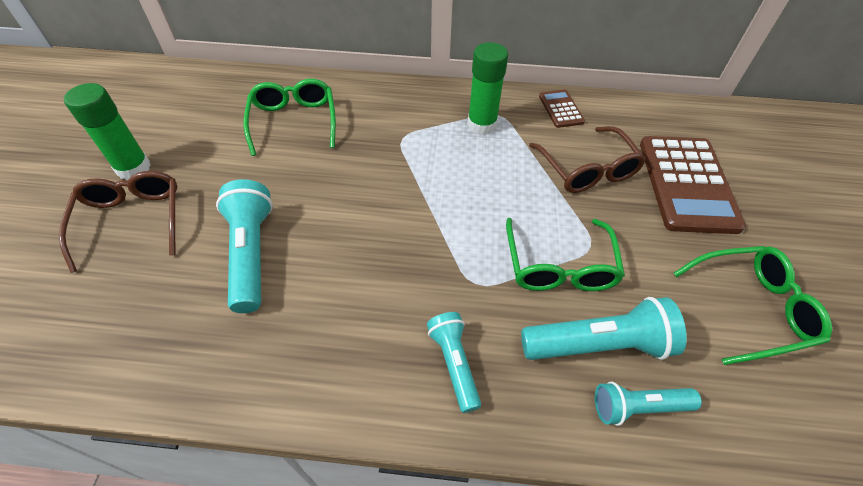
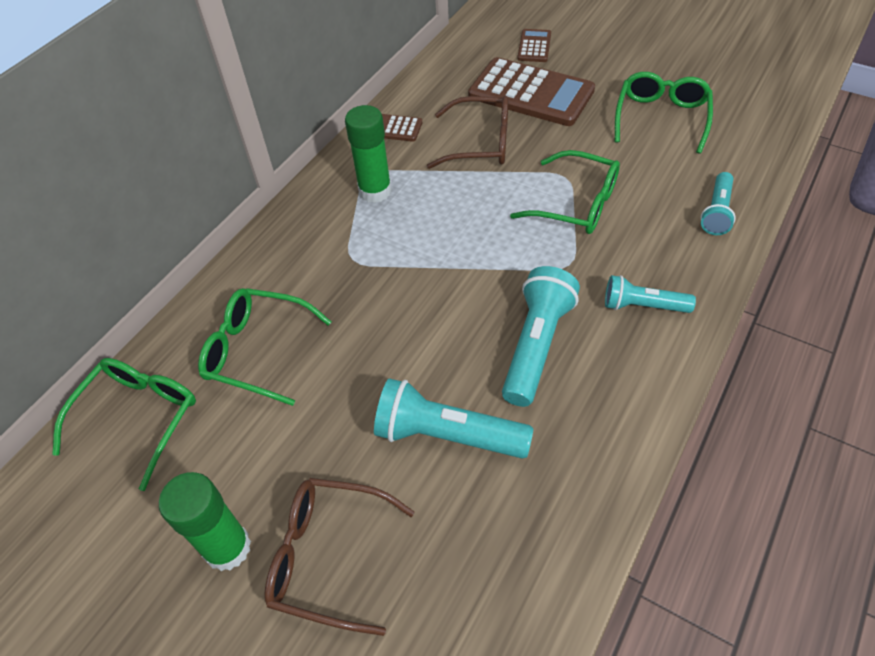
camera: 60 degrees left, 0 degrees up
turquoise flashlight [521,297,687,360] -> turquoise flashlight moved to [502,266,580,407]
none -> green glasses [52,358,196,491]
none -> brown calculator [517,29,551,62]

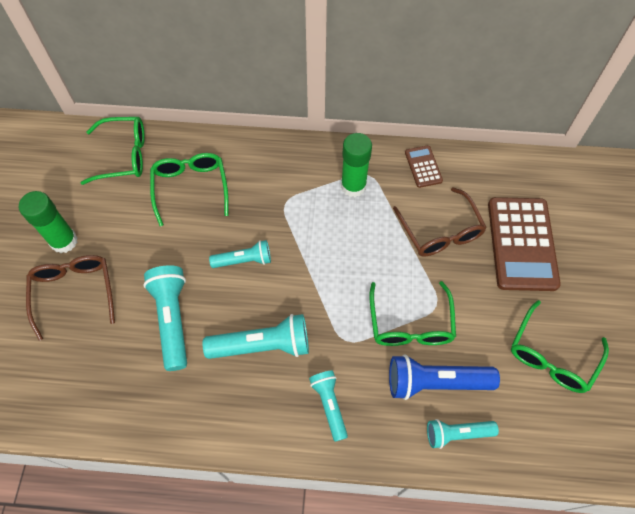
camera: 60 degrees right, 10 degrees up
brown calculator [517,29,551,62] -> none
green glasses [615,72,713,154] -> green glasses turned 135 degrees clockwise [511,300,609,393]
none -> turquoise flashlight [209,240,271,268]
none -> blue flashlight [389,355,500,400]

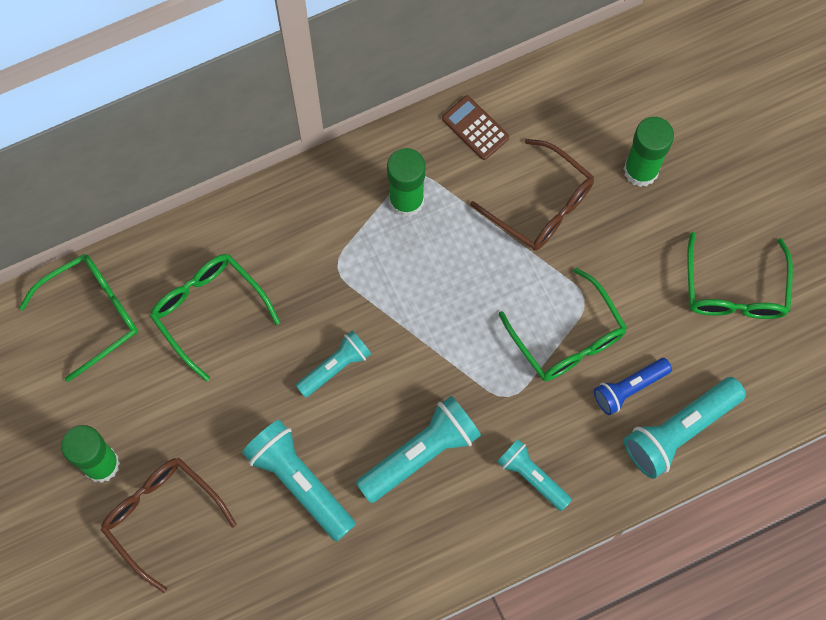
camera: 30 degrees left, 10 degrees up
blue flashlight [389,355,500,400] -> blue flashlight [594,358,672,415], size x0.63
turquoise flashlight [427,419,499,449] -> turquoise flashlight [624,377,746,479], size x1.60
brown calculator [488,197,561,291] -> green glue stick [624,117,674,187]

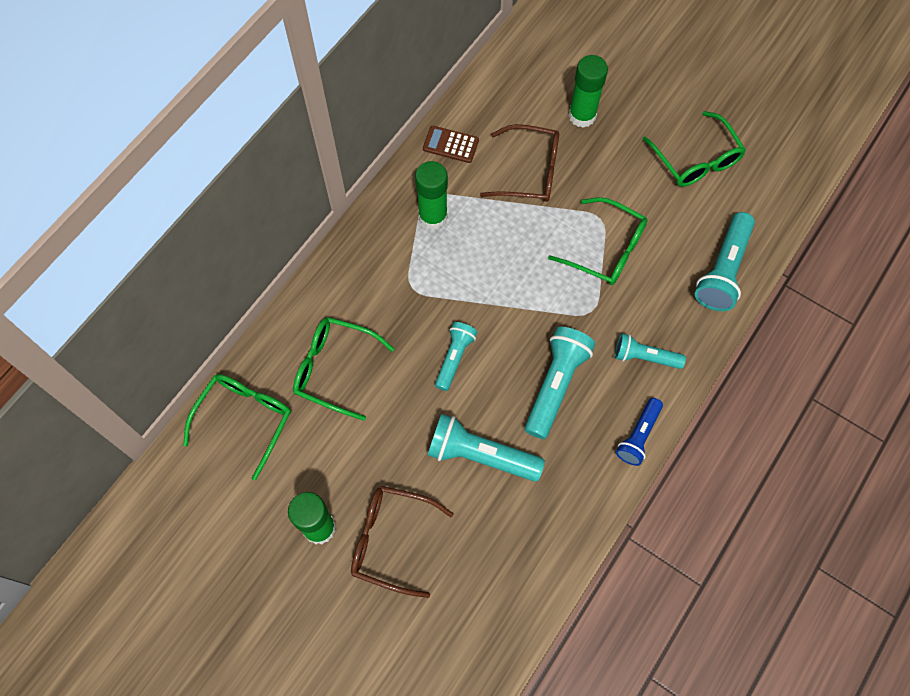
camera: 30 degrees left, 5 degrees down
blue flashlight [594,358,672,415] -> blue flashlight moved to [616,398,663,466]

